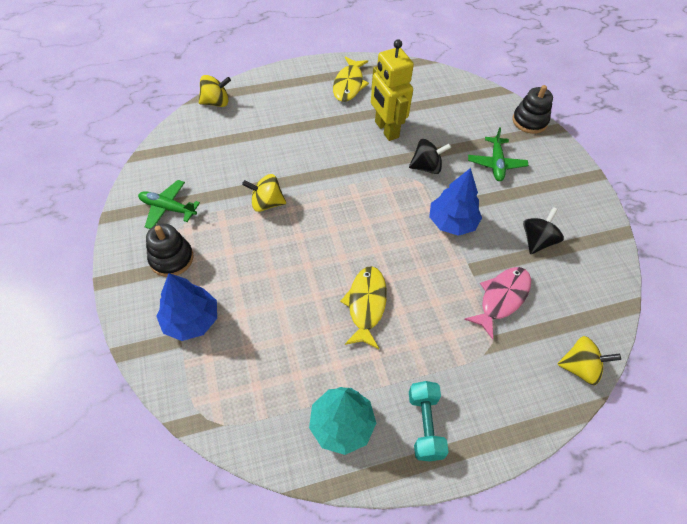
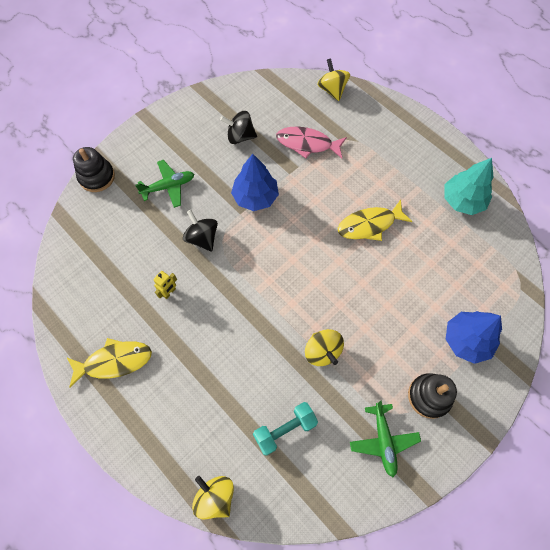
camera: 115 degrees left, 10 degrees up
yellow robot [371,39,414,141] -> yellow robot [153,271,177,299], size x0.42
turquoise dumbbell [409,381,449,461] -> turquoise dumbbell moved to [253,402,318,455]

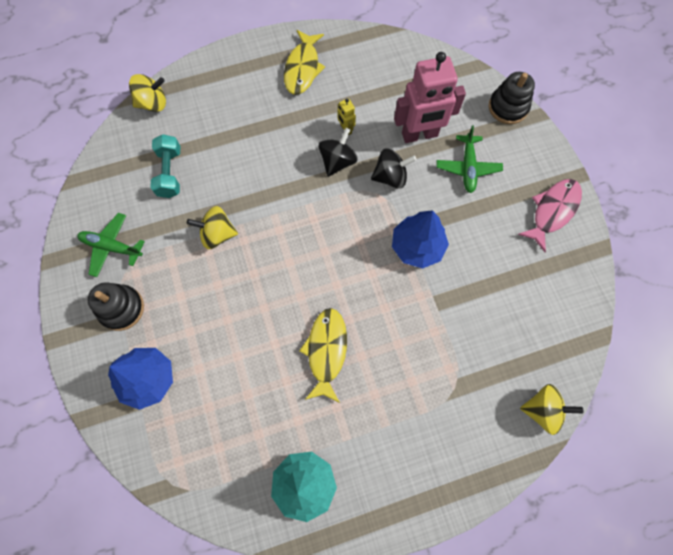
camera: 115 degrees right, 5 degrees up
black spinning top [220,111,257,144] -> black spinning top moved to [319,128,358,177]
pink fish [276,127,347,158] -> pink fish moved to [518,179,582,252]
none -> pink robot [394,52,466,143]

